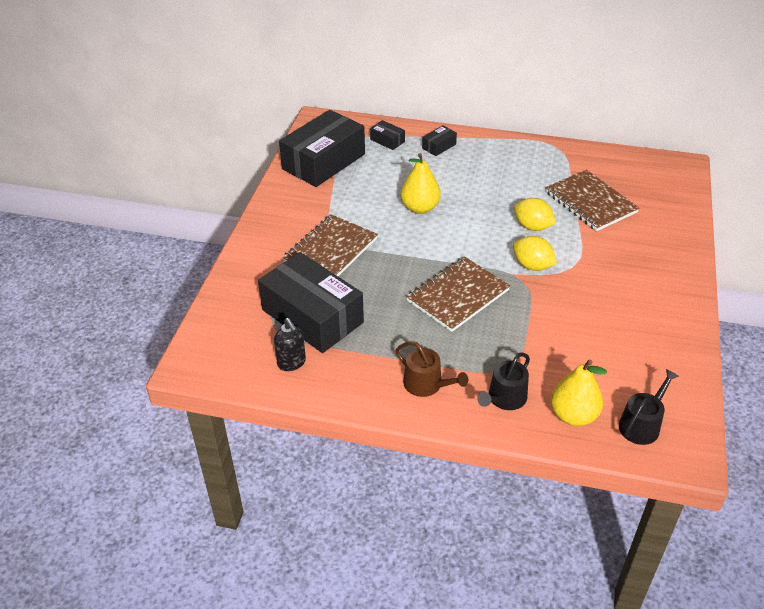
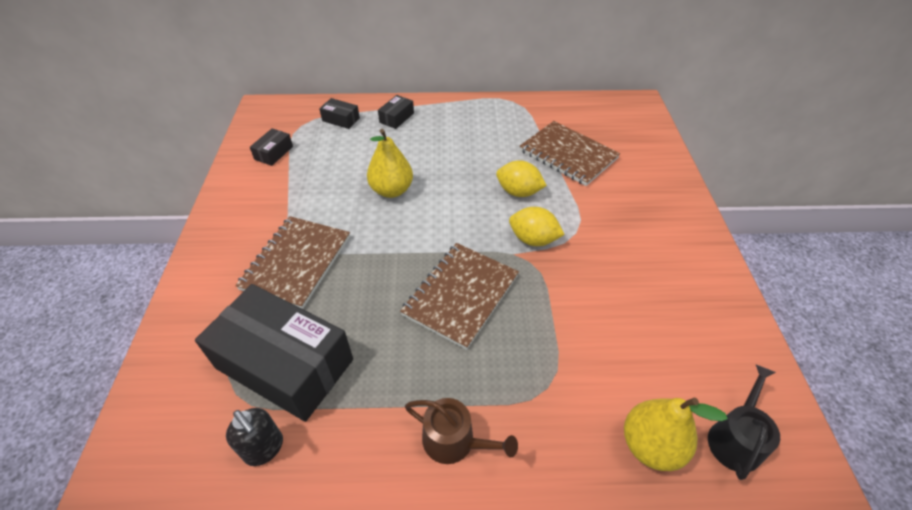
camera: 15 degrees left, 5 degrees up
black box [279,110,365,187] -> black box [250,128,293,166], size x0.42
black watering can [477,352,530,410] -> none

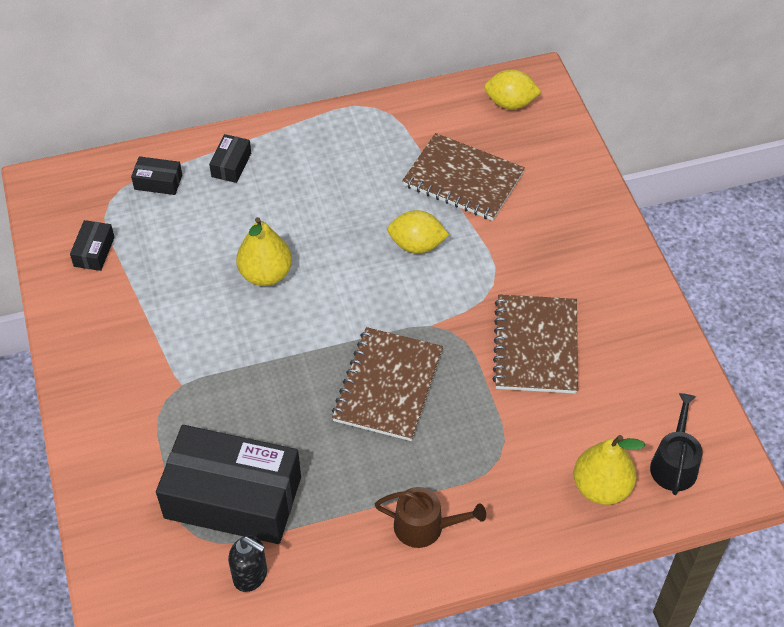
camera: 15 degrees left, 5 degrees up
brown notebook [235,216,350,309] -> brown notebook moved to [492,294,578,394]
yellow lemon [509,207,565,246] -> yellow lemon moved to [484,69,541,109]

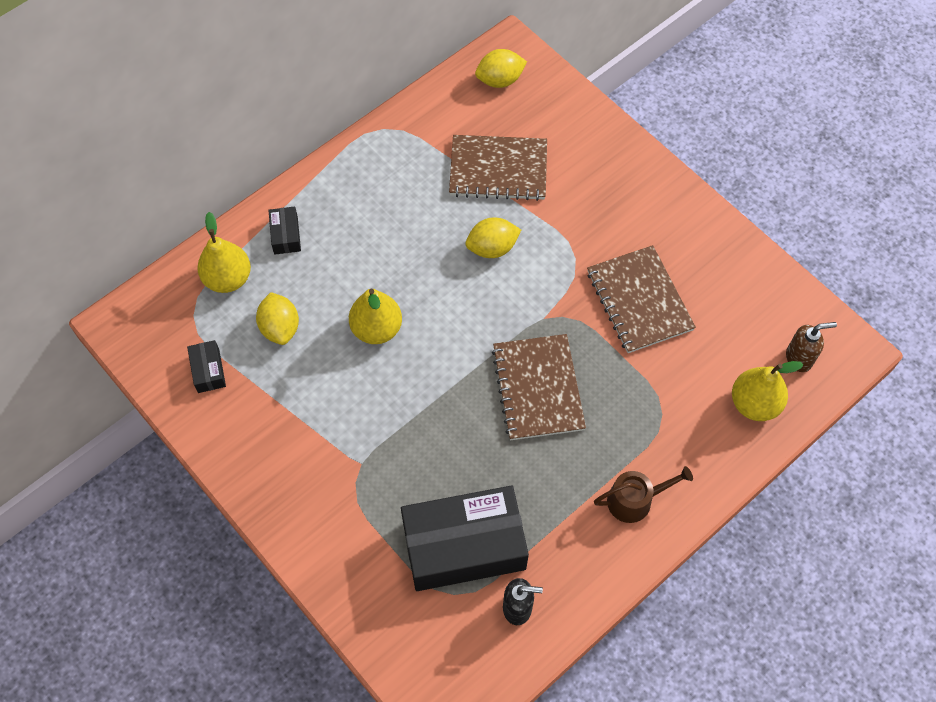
camera: 25 degrees left, 10 degrees up
black box [131,156,182,195] -> yellow pear [197,212,251,293]
black watering can [650,393,703,495] -> brown soap dispenser [786,322,837,372]
none -> yellow lemon [256,292,299,345]

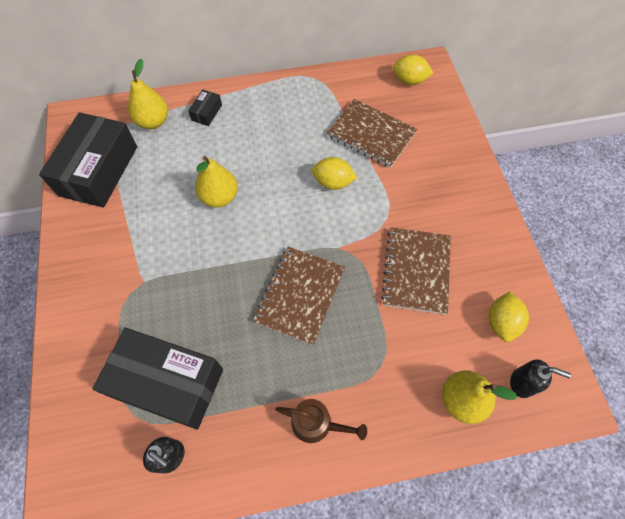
camera: 30 degrees right, 0 degrees up
black box [187,340,226,393] -> black box [39,112,137,208], size x2.40
yellow lemon [256,292,299,345] -> yellow lemon moved to [489,292,529,342]
brown soap dispenser [786,322,837,372] -> black soap dispenser [510,359,571,398]

